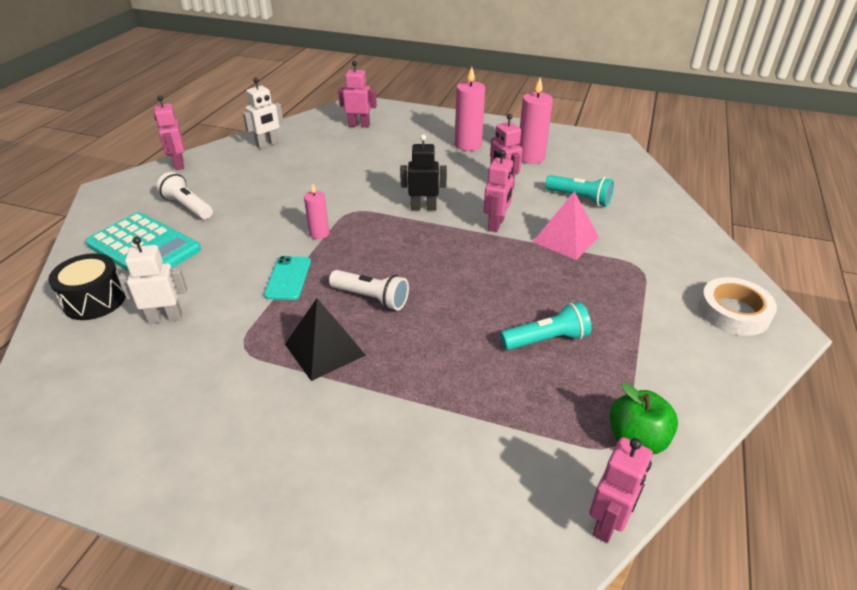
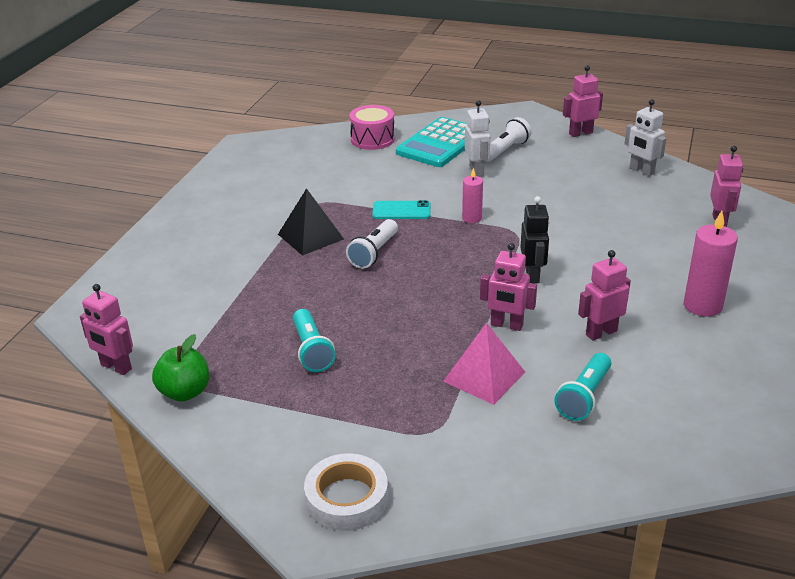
camera: 90 degrees right, 5 degrees down
black drum [48,253,126,320] -> pink drum [349,105,395,150]
white robot [118,237,187,324] -> white robot moved to [465,100,490,177]
pink candle [518,77,553,164] -> none

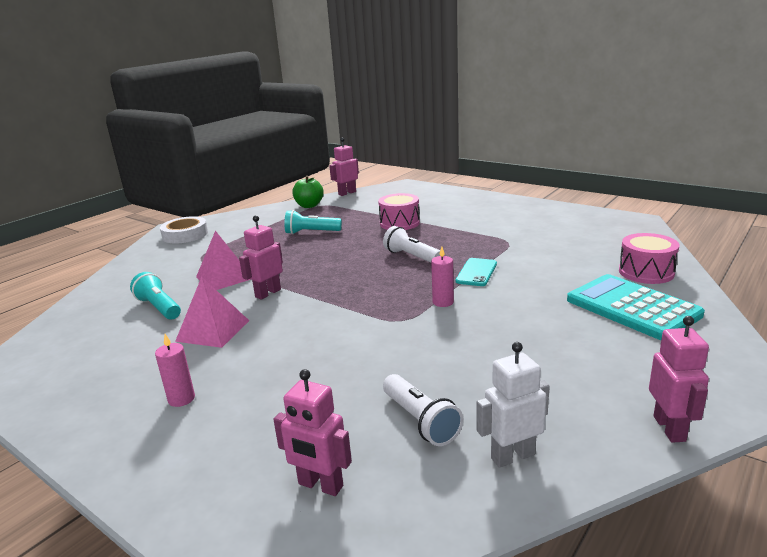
camera: 110 degrees right, 10 degrees down
black pyramid [278,188,344,256] -> none
white robot [465,100,490,177] -> none
white flashlight [484,117,531,162] -> white flashlight moved to [383,374,463,446]
black robot [520,196,550,283] -> none
pink robot [578,250,631,341] -> pink pyramid [175,276,249,348]
pink candle [684,211,738,317] -> pink candle [155,334,195,407], size x0.59
none -> pink drum [378,193,420,230]

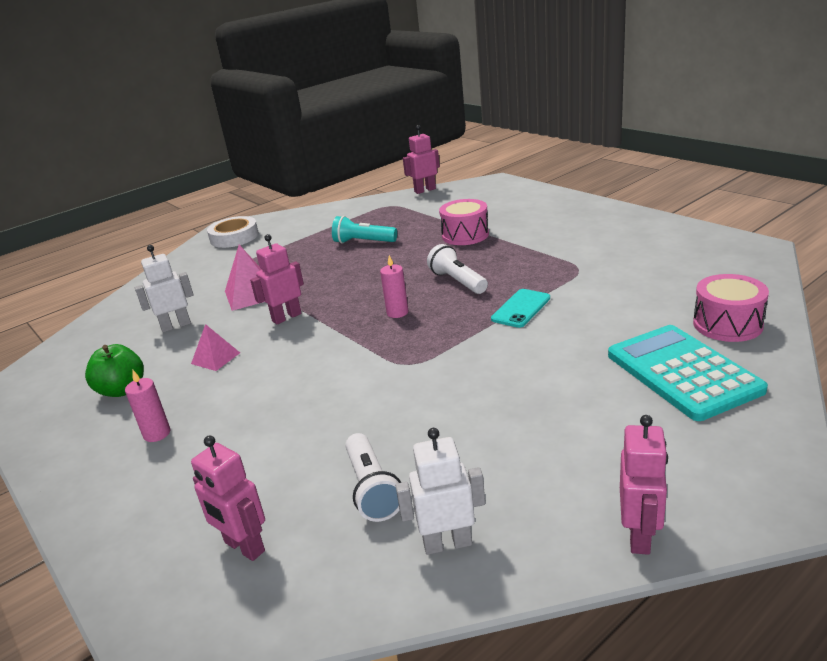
camera: 15 degrees right, 5 degrees up
turquoise flashlight [130,272,181,320] -> white robot [135,245,194,332]
pink pyramid [175,276,249,348] -> pink pyramid [191,324,240,371], size x0.63
green apple [292,175,324,208] -> green apple moved to [85,344,144,397]
pink candle [431,247,454,307] -> pink candle moved to [380,255,408,318]

